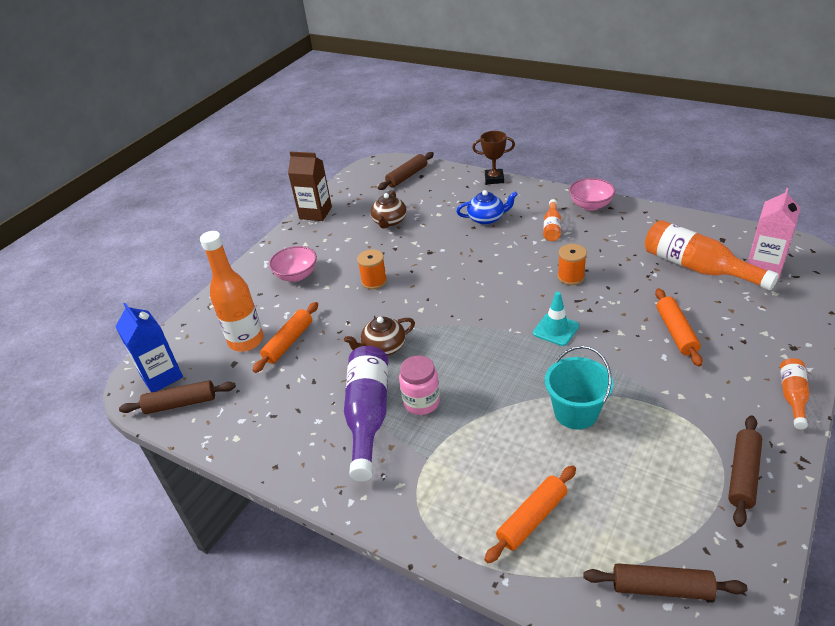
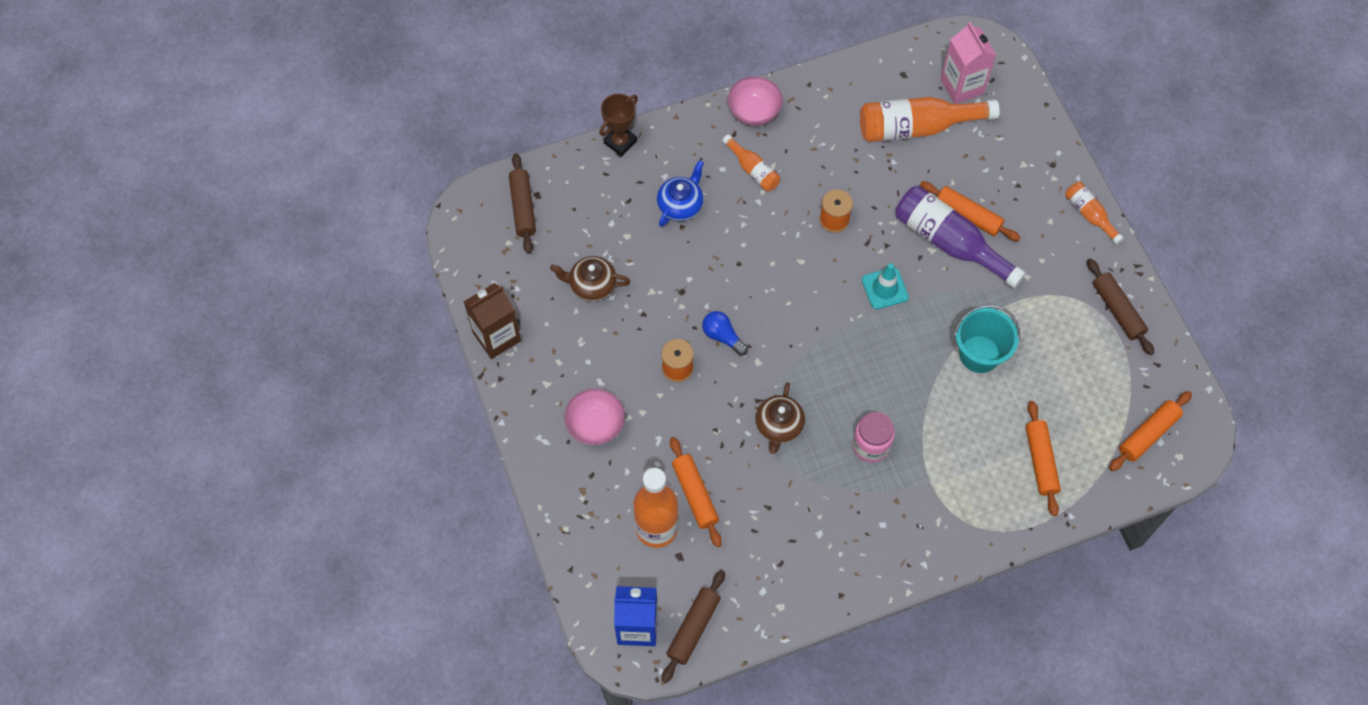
camera: 55 degrees left, 25 degrees up
purple bottle [344,346,388,482] -> purple bottle moved to [895,186,1026,288]
brown teapot [370,191,407,229] -> brown teapot turned 135 degrees clockwise [550,256,630,302]
brown rolling pin [583,563,748,600] -> orange rolling pin [1109,391,1192,471]
none -> blue light bulb [702,311,748,356]

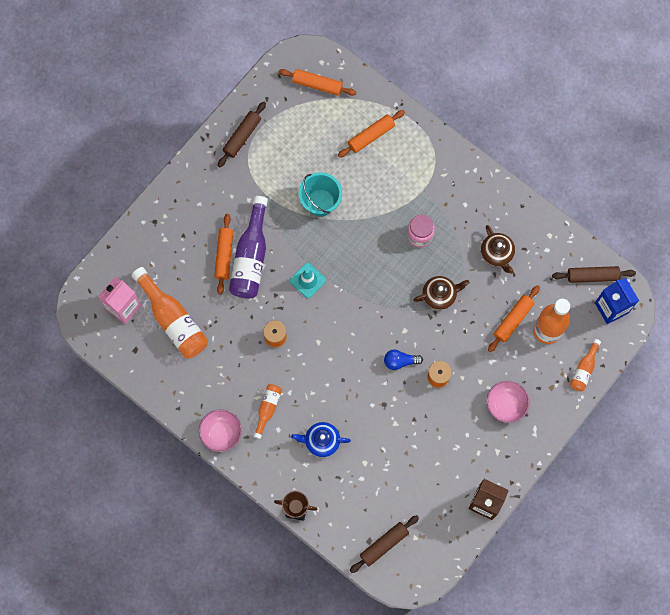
camera: 120 degrees left, 10 degrees up
brown teapot [550,256,630,302] -> brown teapot moved to [481,225,515,274]
blue light bulb [702,311,748,356] -> blue light bulb turned 75 degrees clockwise [384,349,423,370]
orange bottle [1065,182,1124,245] -> orange bottle moved to [570,339,601,392]

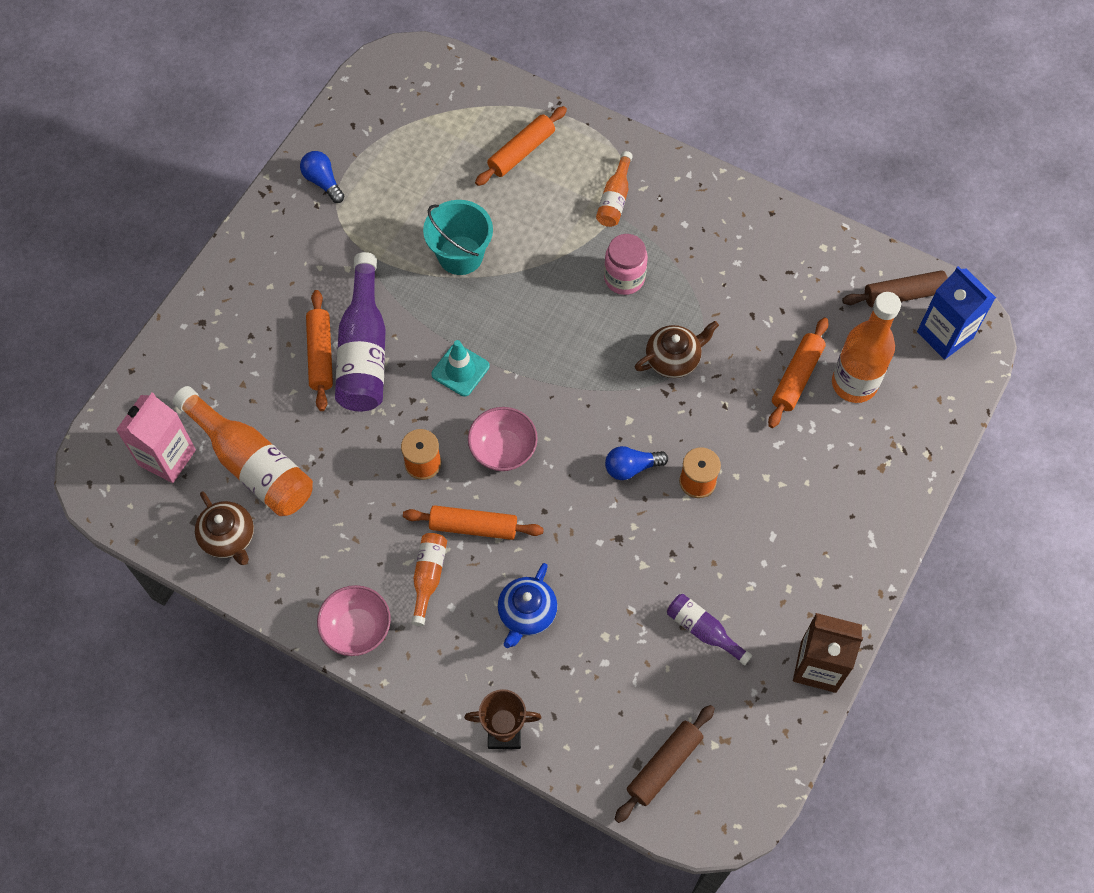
camera: 10 degrees left, 10 degrees down
brown rolling pin [217,101,266,167] -> blue light bulb [300,151,344,203]
orange rolling pin [279,69,357,96] -> orange rolling pin moved to [403,505,544,540]
blue teapot [291,422,351,457] -> blue teapot turned 60 degrees counterclockwise [498,563,557,648]
brown teapot [481,225,515,274] -> brown teapot moved to [195,491,254,565]
pink bowl [487,381,529,423] -> pink bowl moved to [468,407,538,471]
orange bottle [570,339,601,392] -> orange bottle moved to [596,151,633,227]
none -> purple bottle [667,594,752,666]

